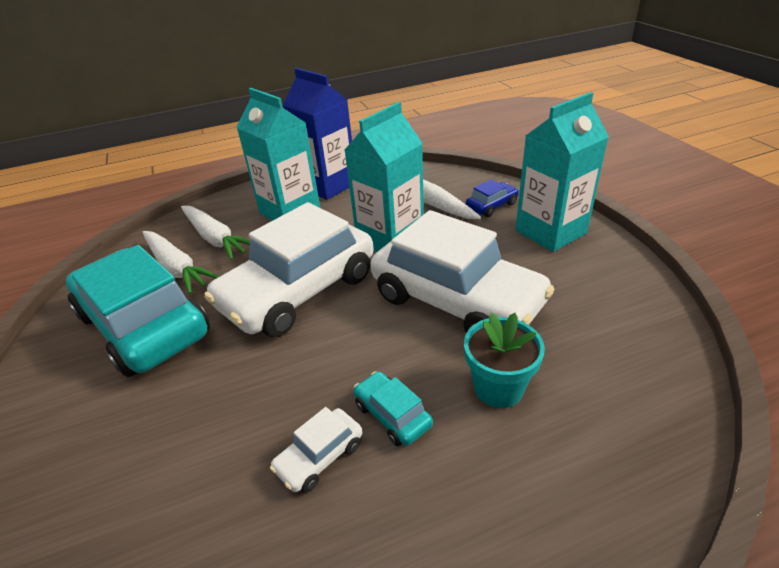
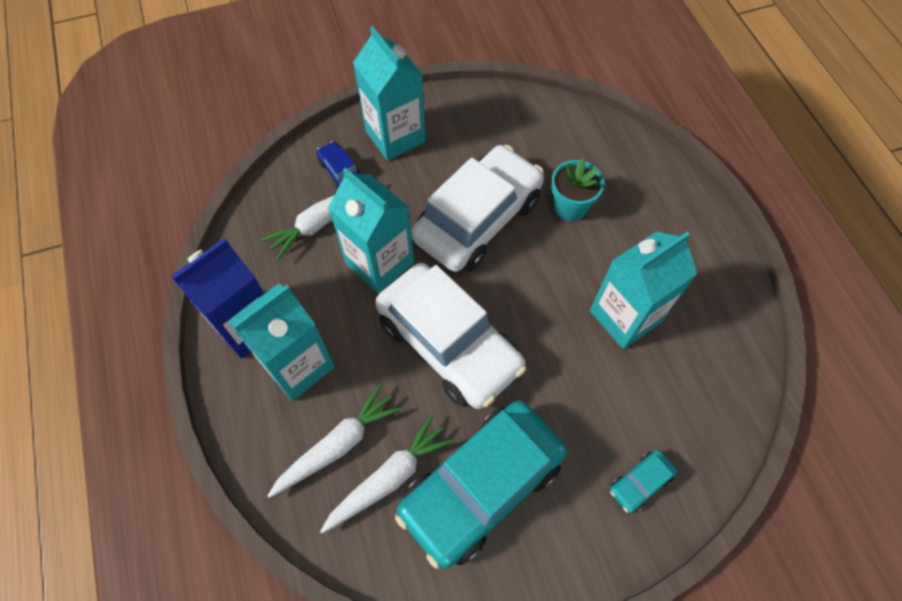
camera: 90 degrees left, 25 degrees up
white car [270,407,363,492] -> turquoise carton [590,231,697,349]
turquoise car [353,372,433,446] -> turquoise car moved to [610,450,677,513]

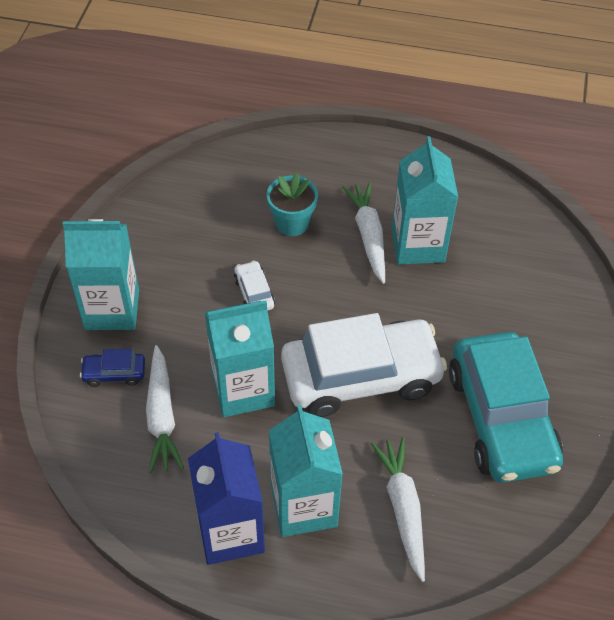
camera: 60 degrees left, 10 degrees down
white carrot [320,415,454,534] -> white carrot moved to [342,182,385,284]
white car [411,145,544,272] -> white car [234,260,275,311], size x0.40
turquoise car [610,450,677,513] -> none

